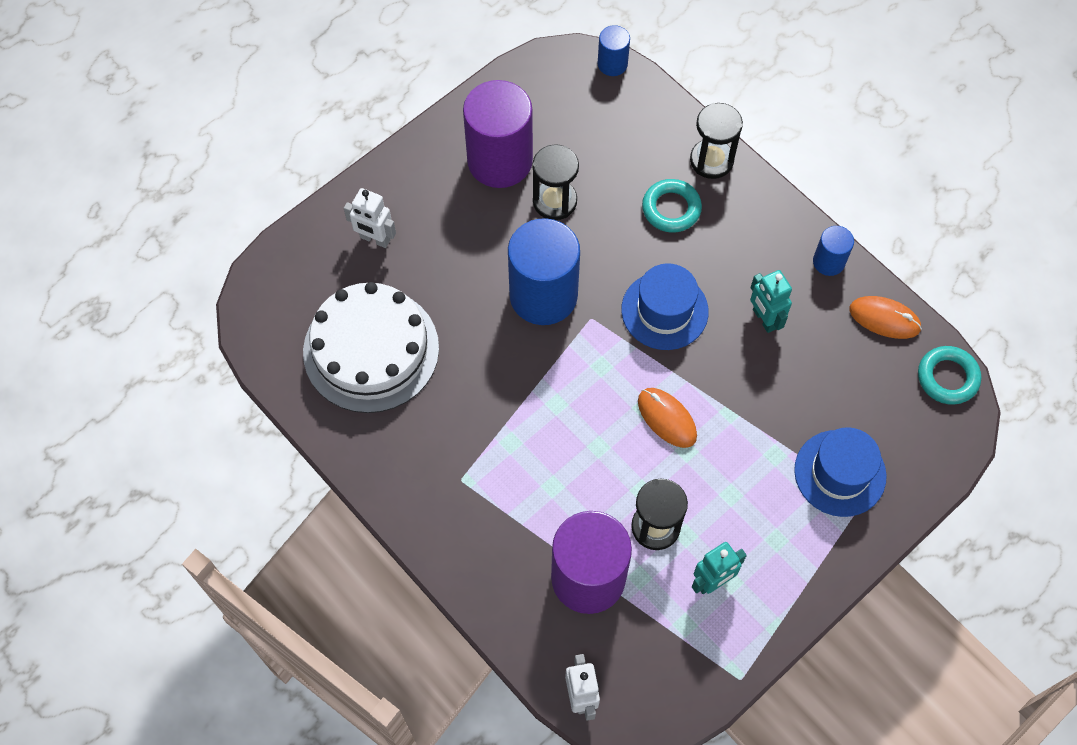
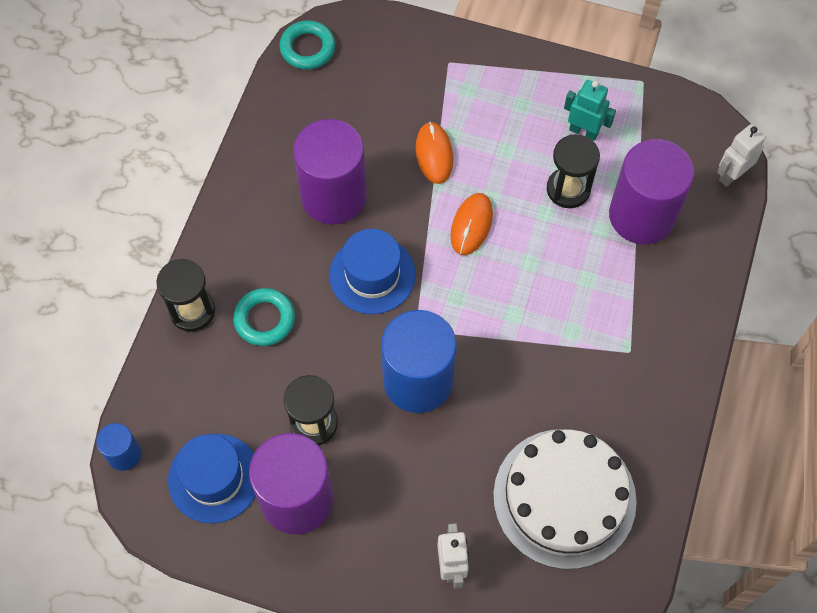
camera: 120 degrees left, 0 degrees up
turquoise robot [750,270,792,333] -> purple cylinder [293,119,367,225]
blue hat [794,427,887,517] -> blue hat moved to [168,434,256,523]
blue cylinder [813,226,854,276] -> none
orange mouse [849,296,922,339] -> orange mouse moved to [416,122,453,184]

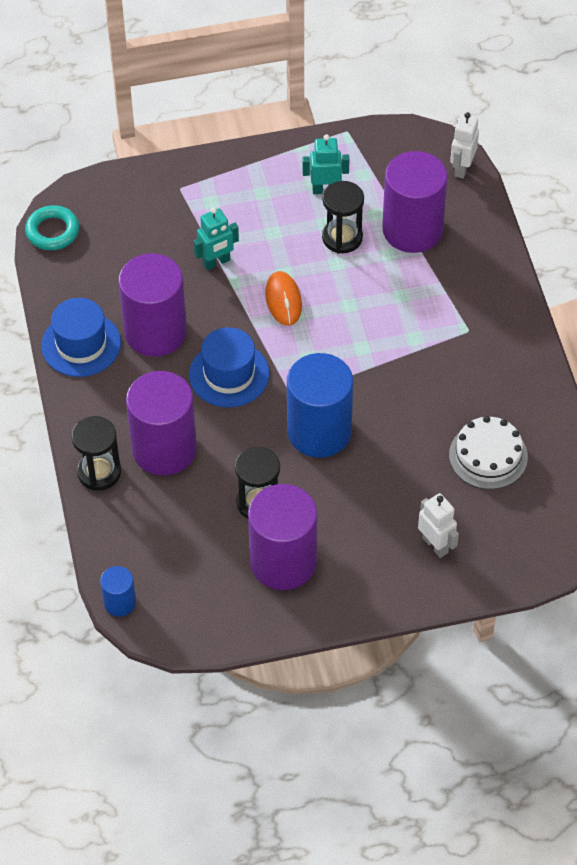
camera: 30 degrees left, 10 degrees down
blue hat [168,434,256,523] -> blue hat moved to [41,298,121,377]
turquoise ring [233,288,295,346] -> purple cylinder [126,371,197,476]
orange mouse [416,122,453,184] -> turquoise robot [193,207,239,270]
white cake [493,429,637,569] -> white cake [449,416,528,489], size x0.62

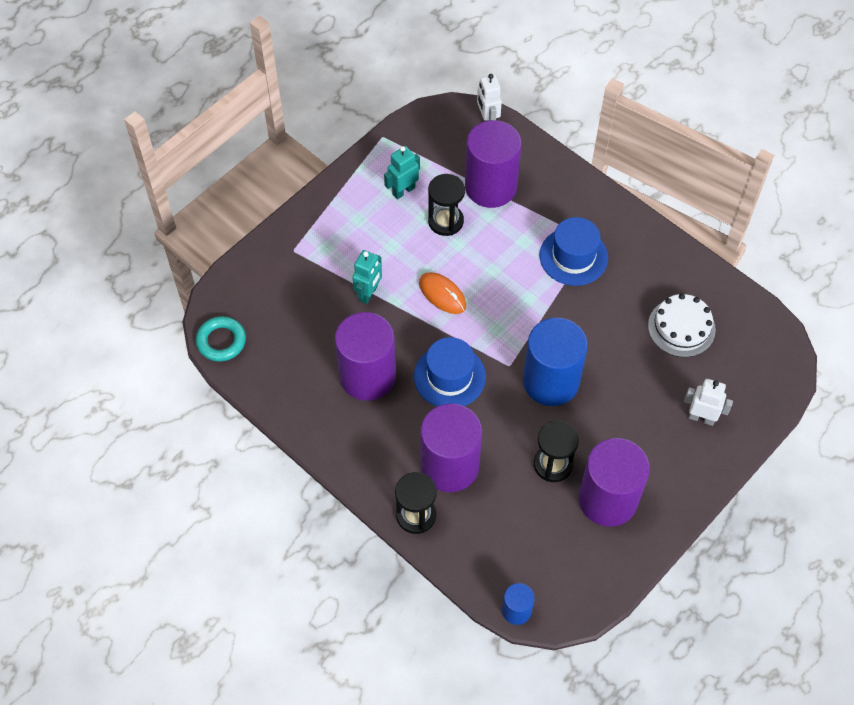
camera: 35 degrees left, 5 degrees up
blue hat [41,298,121,377] -> blue hat moved to [540,217,608,286]

